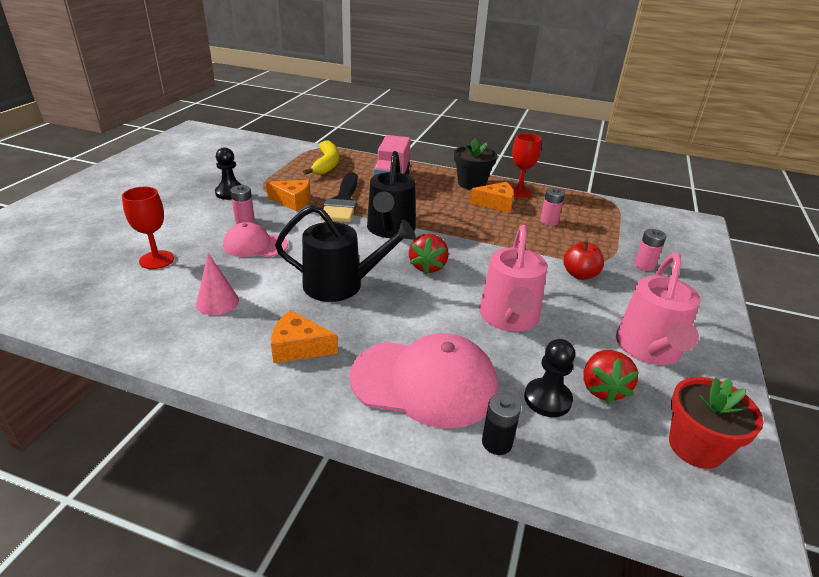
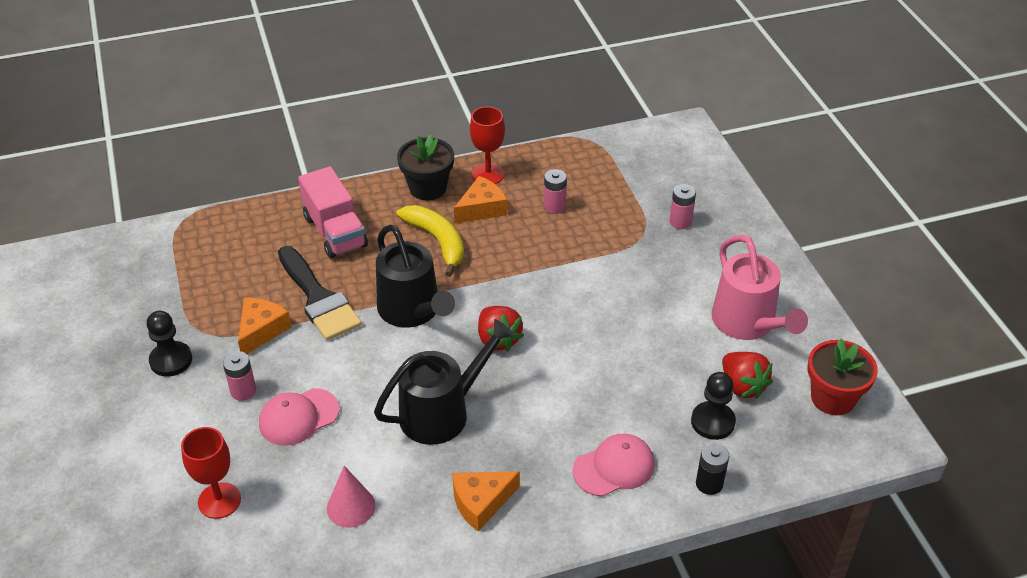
camera: 35 degrees left, 10 degrees up
orange cheese [266,180,311,211] -> orange cheese turned 45 degrees counterclockwise [238,298,291,354]
yellow banana [303,140,339,175] -> yellow banana moved to [396,205,464,277]
pink cap [349,333,498,429] -> pink cap [573,434,655,497], size x0.58
pink watering can [479,225,547,332] -> none
red apple [563,240,604,280] -> none

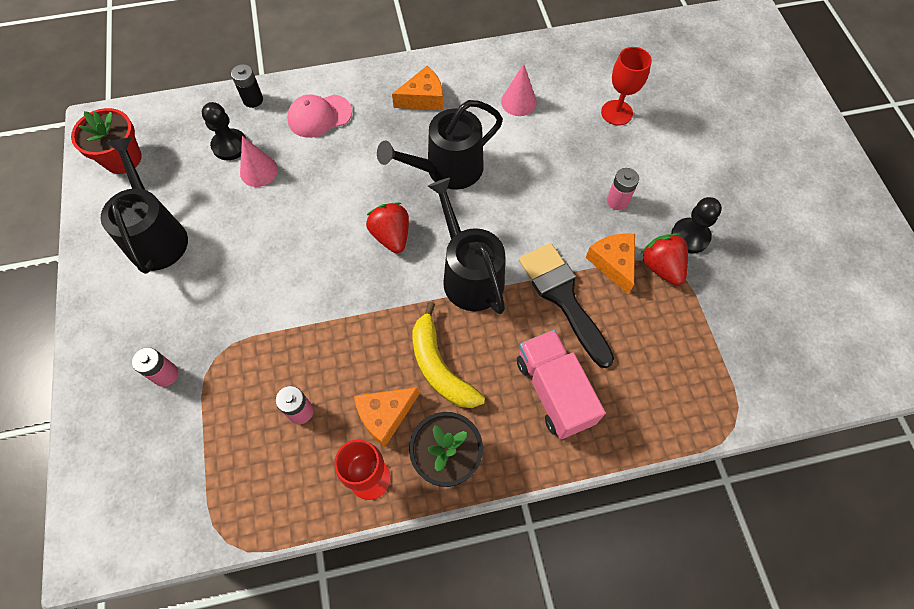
camera: 175 degrees left, 20 degrees up
orange cheese [238,298,291,354] -> orange cheese turned 135 degrees clockwise [586,233,635,294]
pink cap [259,388,339,446] -> none
pink watering can [711,235,808,340] -> black watering can [101,137,188,274]
red strawberry [722,352,773,399] -> red strawberry moved to [641,233,688,285]
none -> pink cone [240,136,278,187]

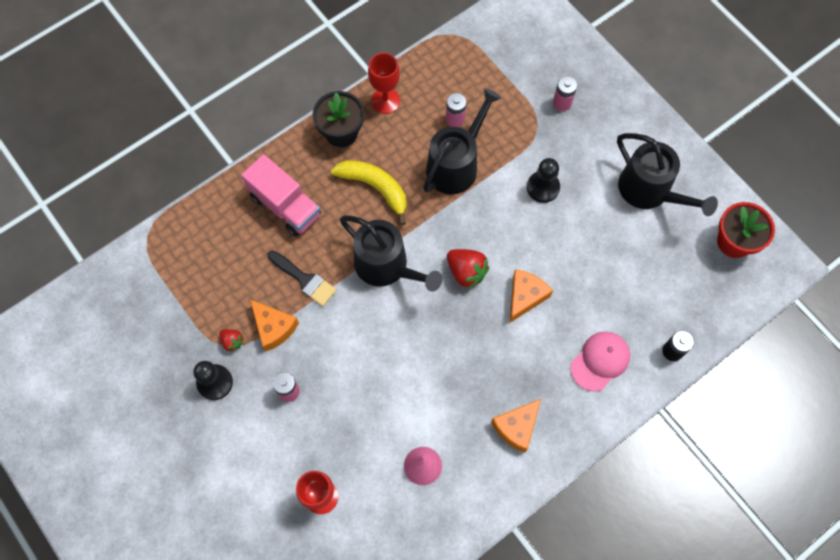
camera: 155 degrees right, 5 degrees up
black pawn [202,102,246,160] -> black pawn moved to [527,158,560,203]
pink cone [240,136,278,187] -> none
orange cheese [354,387,419,447] -> orange cheese moved to [510,269,553,323]
black watering can [377,100,503,190] -> black watering can moved to [423,88,501,194]
black brush [519,243,614,368] -> black brush [268,251,336,307], size x0.66
red strawberry [641,233,688,285] -> red strawberry [219,329,244,353], size x0.57

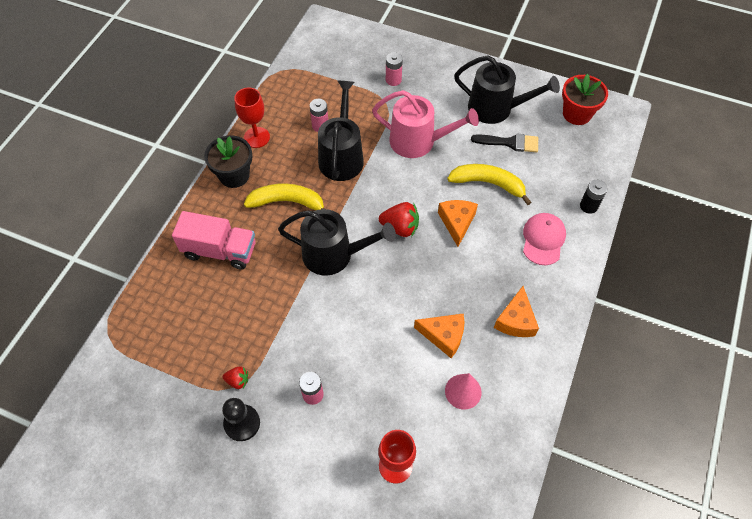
camera: 30 degrees left, 10 degrees down
orange cheese [250,299,299,352] -> orange cheese moved to [414,313,465,358]
black brush [268,251,336,307] -> black brush moved to [471,133,538,153]
black pawn [527,158,560,203] -> pink watering can [372,90,479,158]
none -> yellow banana [447,164,532,205]

